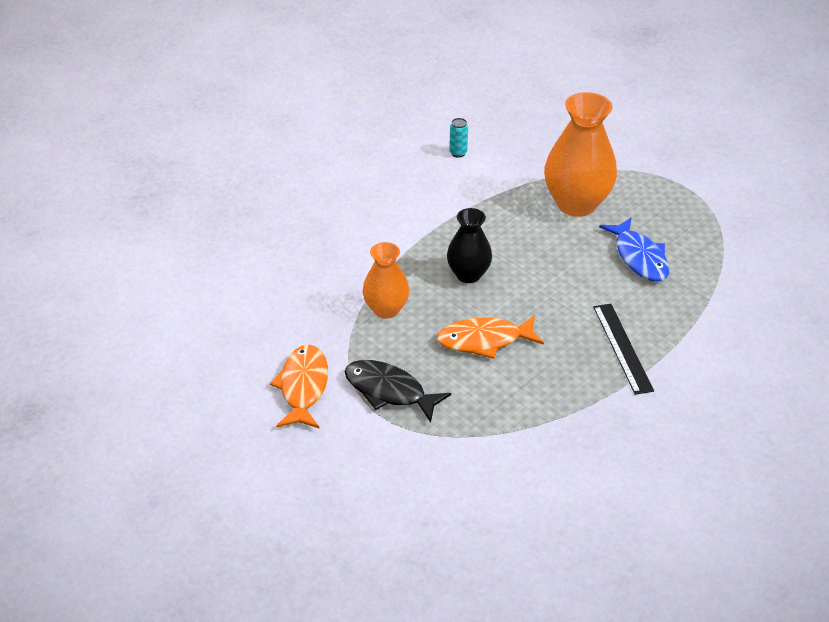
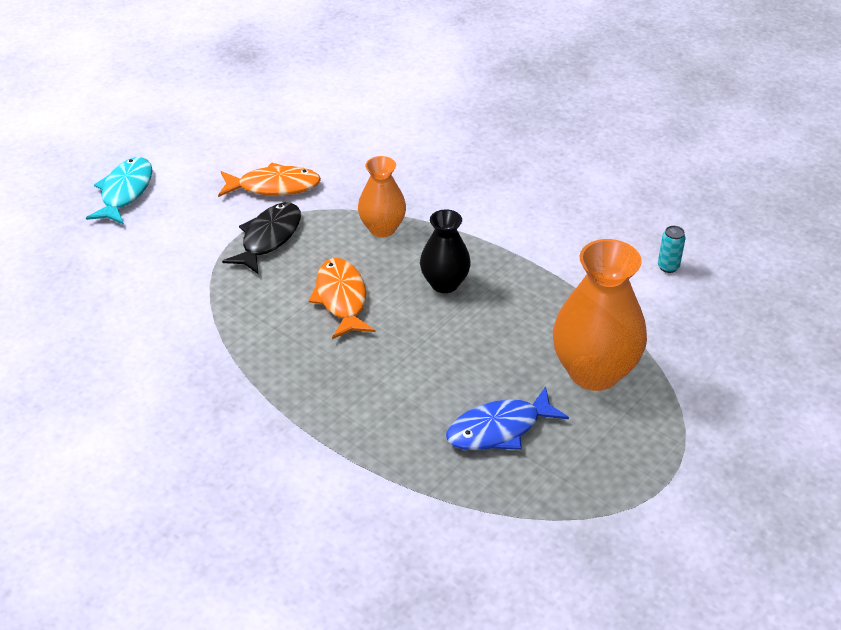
camera: 85 degrees right, 0 degrees up
black ruler [593,304,654,395] -> none
none -> turquoise fish [86,157,152,225]

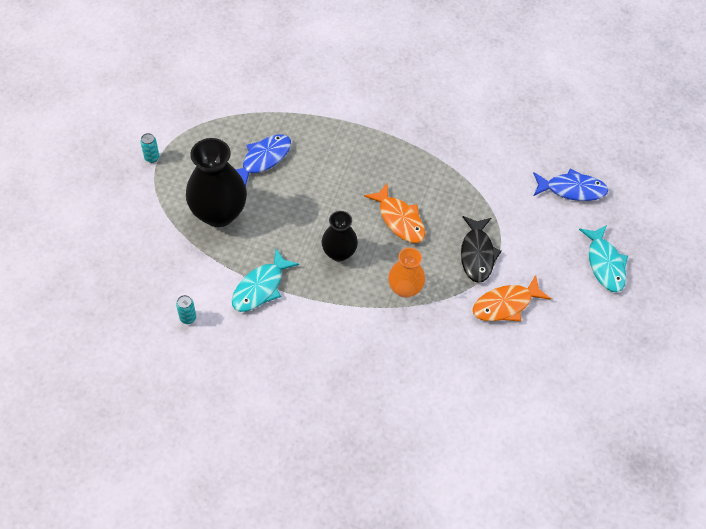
camera: 155 degrees right, 15 degrees up
orange vase [553,239,647,391] -> black vase [186,138,247,227]
none -> turquoise can [140,133,160,163]
none -> turquoise fish [232,249,299,312]
none -> blue fish [533,168,608,201]

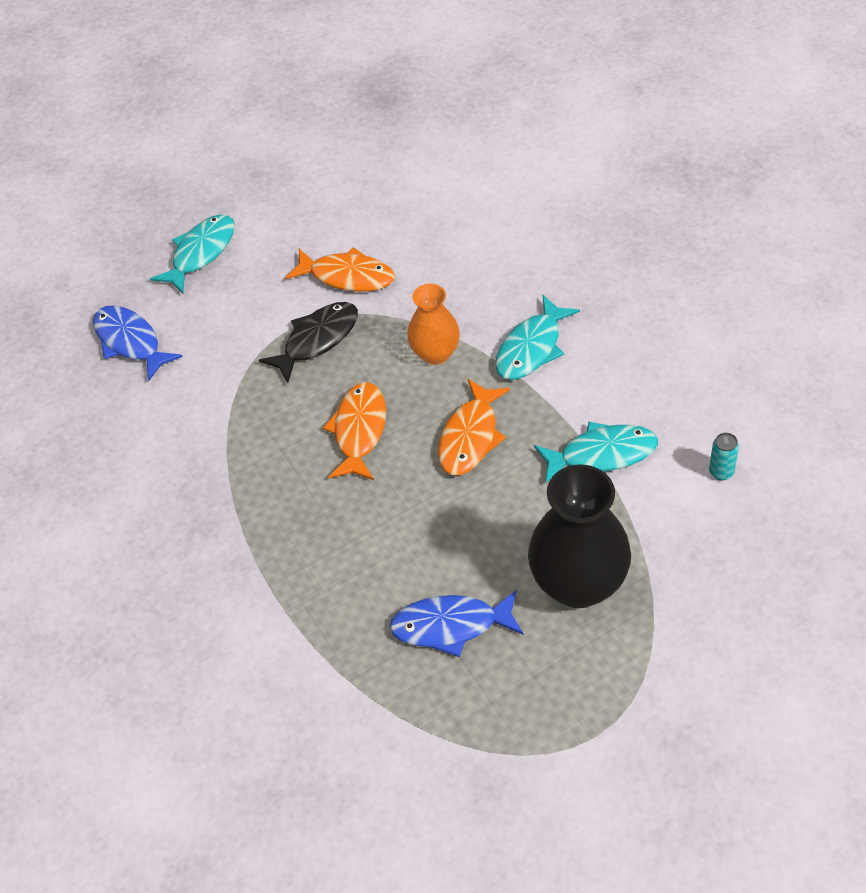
camera: 130 degrees left, 5 degrees down
turquoise can [140,133,160,163] -> none
black vase [322,211,358,262] -> orange fish [438,379,510,475]
none -> turquoise fish [495,295,580,380]

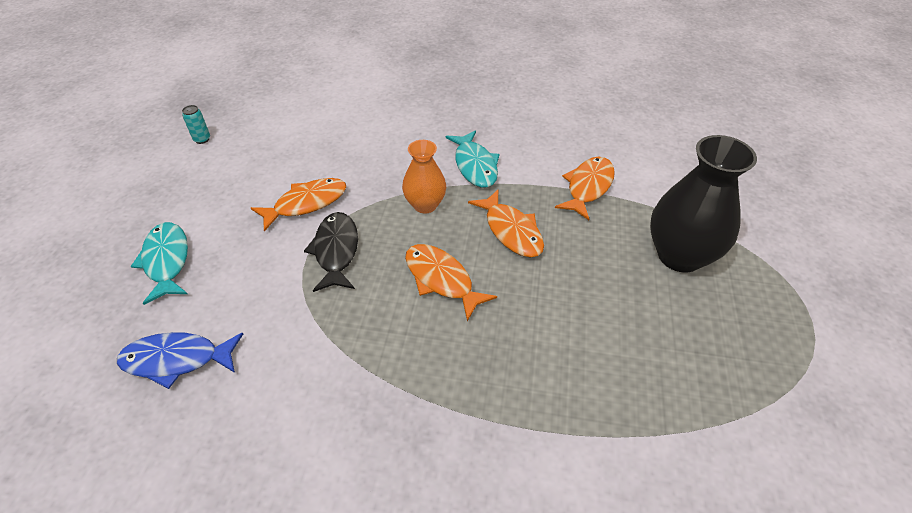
camera: 55 degrees left, 5 degrees down
blue fish [389,590,524,657] -> none
turquoise fish [534,422,658,484] -> orange fish [555,156,615,220]
turquoise can [709,433,739,480] -> turquoise can moved to [182,105,210,144]

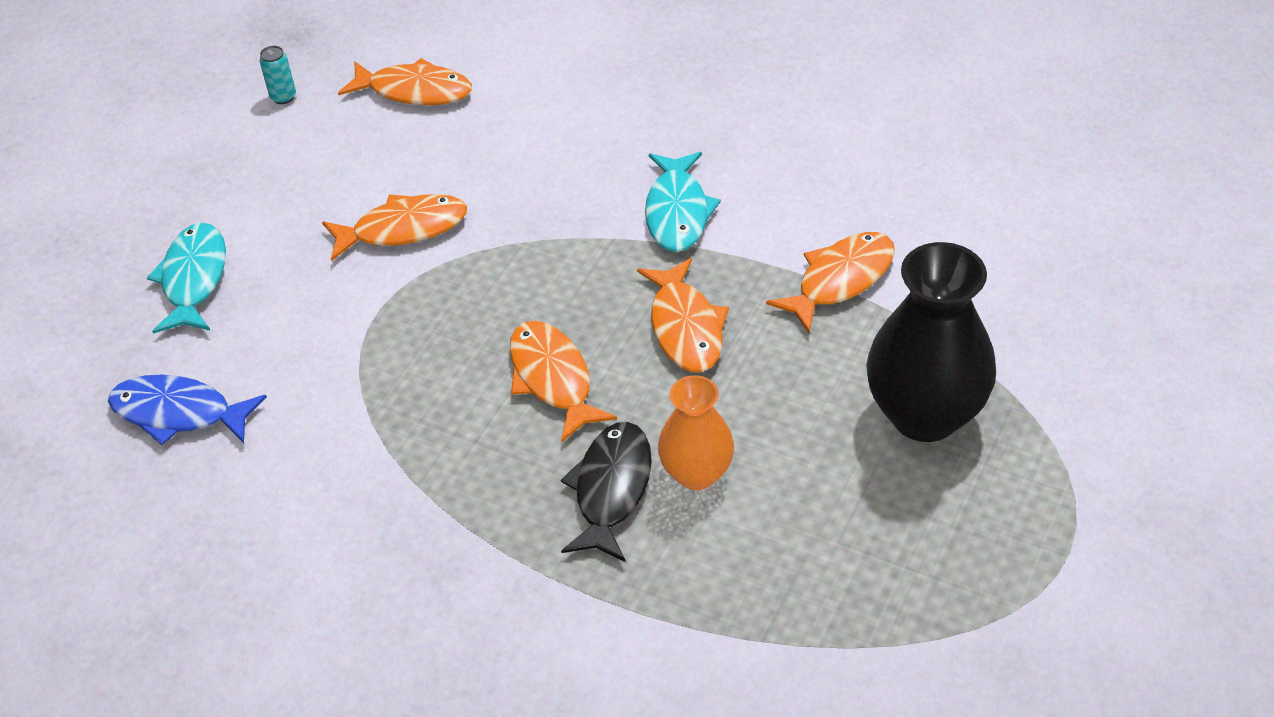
camera: 20 degrees right, 0 degrees up
black fish [304,212,358,292] -> black fish moved to [561,422,652,562]
orange vase [402,140,446,214] -> orange vase moved to [658,375,734,490]
none -> orange fish [338,58,472,105]

